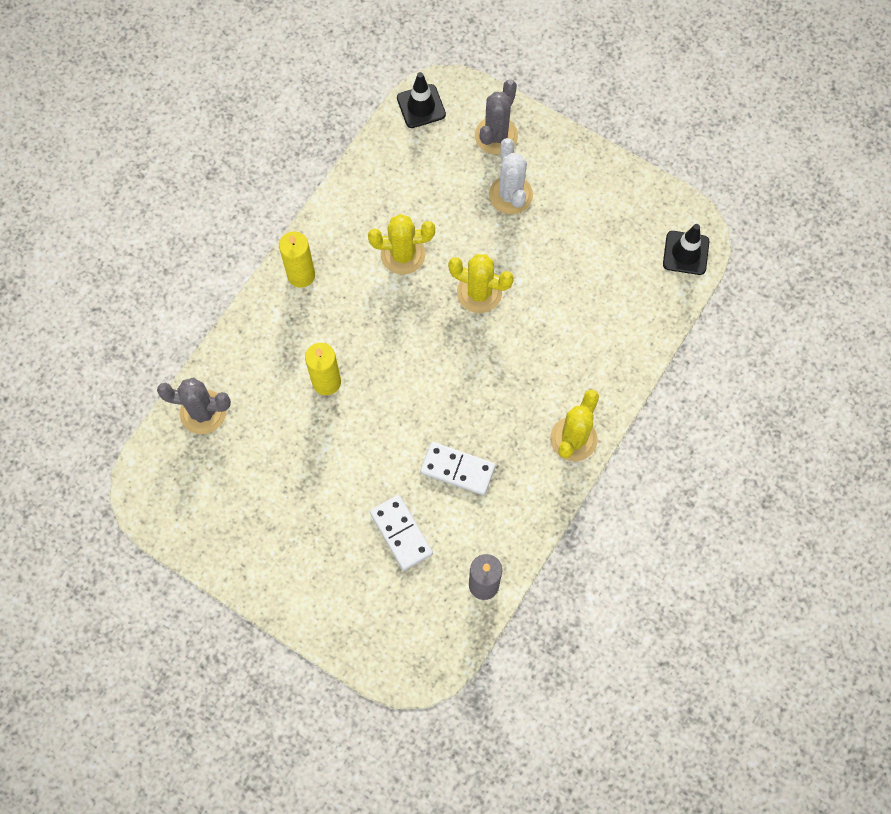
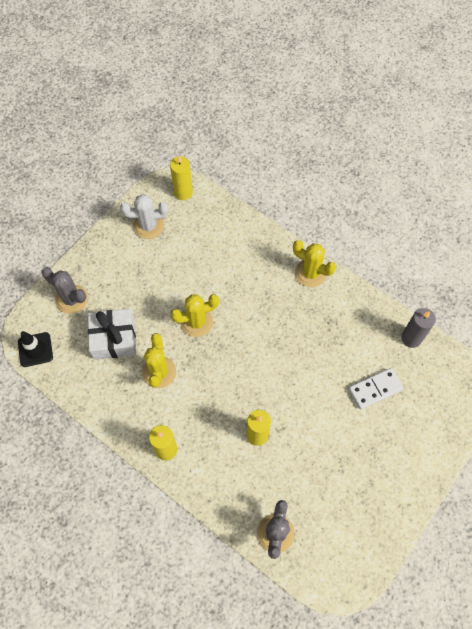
camera: 85 degrees left, 5 degrees down
white domino [420,442,496,495] -> none
yellow cactus [448,254,514,313] -> yellow cactus turned 45 degrees clockwise [171,294,219,337]
white cactus [489,138,533,214] -> white cactus moved to [120,194,168,239]
black traffic cone [663,224,709,275] -> yellow candle [170,155,193,200]
none -> white gift [88,309,136,360]

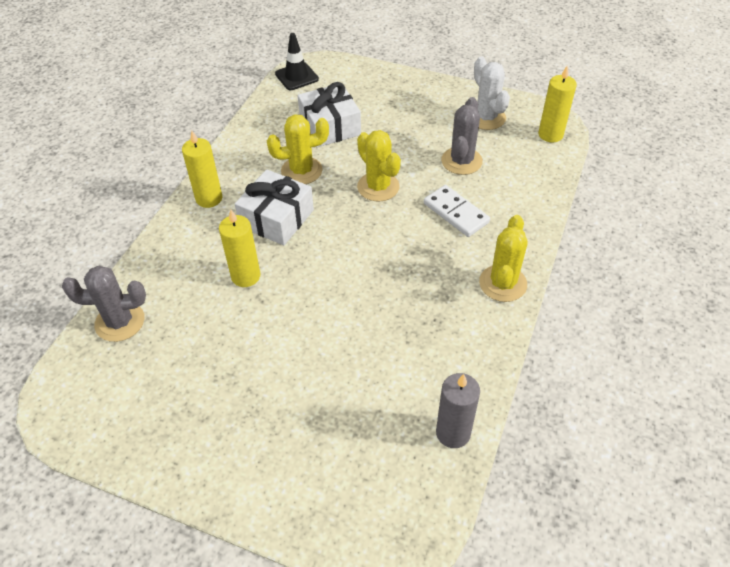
camera: 75 degrees right, 15 degrees down
grey cactus [41,267,88,314] -> grey cactus moved to [441,97,483,175]
white domino [349,368,404,410] -> white domino moved to [424,185,490,237]
none -> white gift [235,169,314,245]

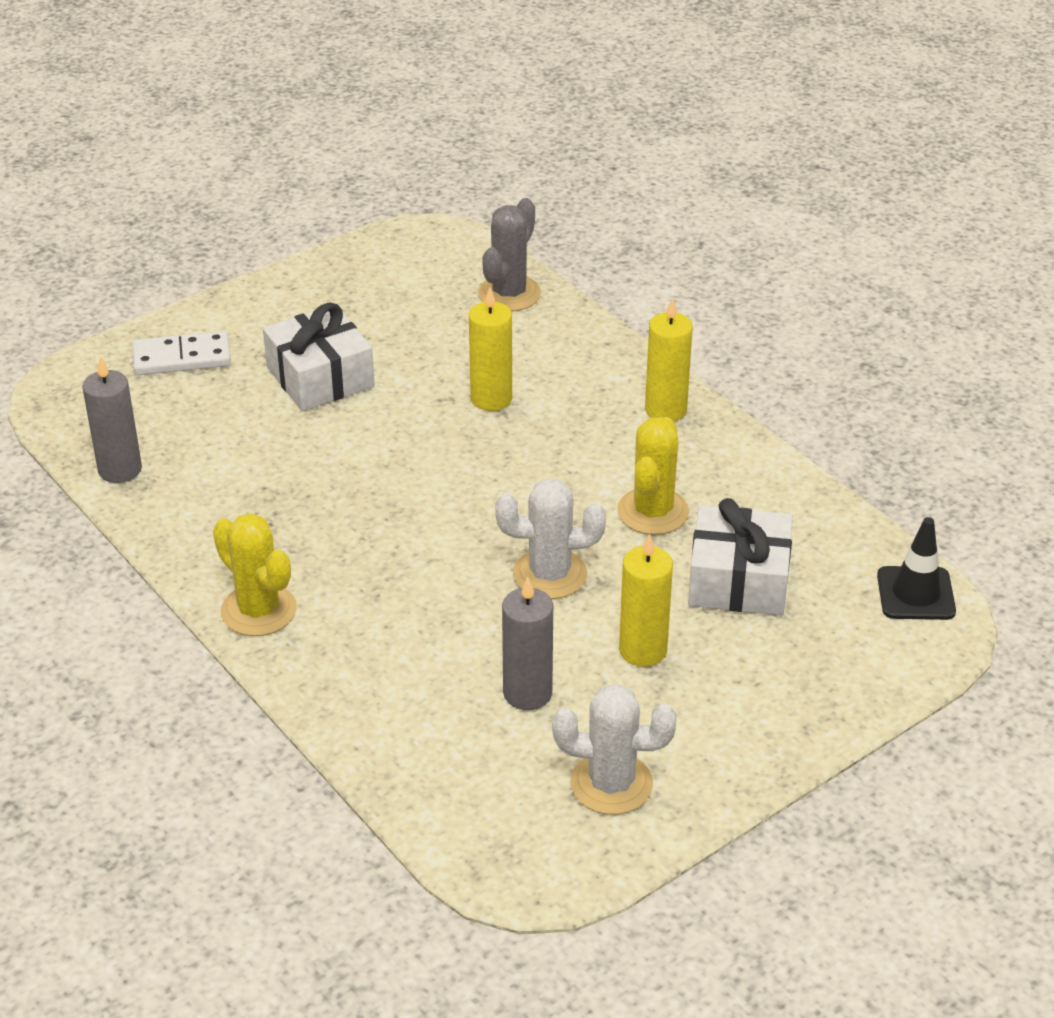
camera: 120 degrees right, 10 degrees down
white gift [235,169,314,245] -> white gift moved to [263,302,375,411]
yellow cactus [357,130,401,201] -> white cactus [495,478,606,599]
white domino [424,185,490,237] -> white domino moved to [133,331,231,375]
grey cactus [441,97,483,175] -> grey candle [502,577,553,710]
yellow candle [538,65,577,143] -> yellow candle moved to [619,534,673,667]

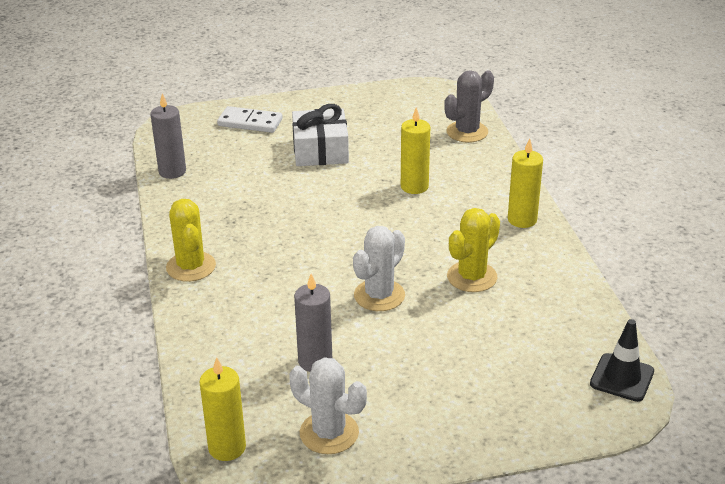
camera: 25 degrees right, 5 degrees down
white cactus [495,478,606,599] -> white cactus turned 75 degrees counterclockwise [353,226,405,311]
yellow candle [619,534,673,667] -> yellow candle moved to [199,357,246,461]
white gift [688,498,793,616] -> none

